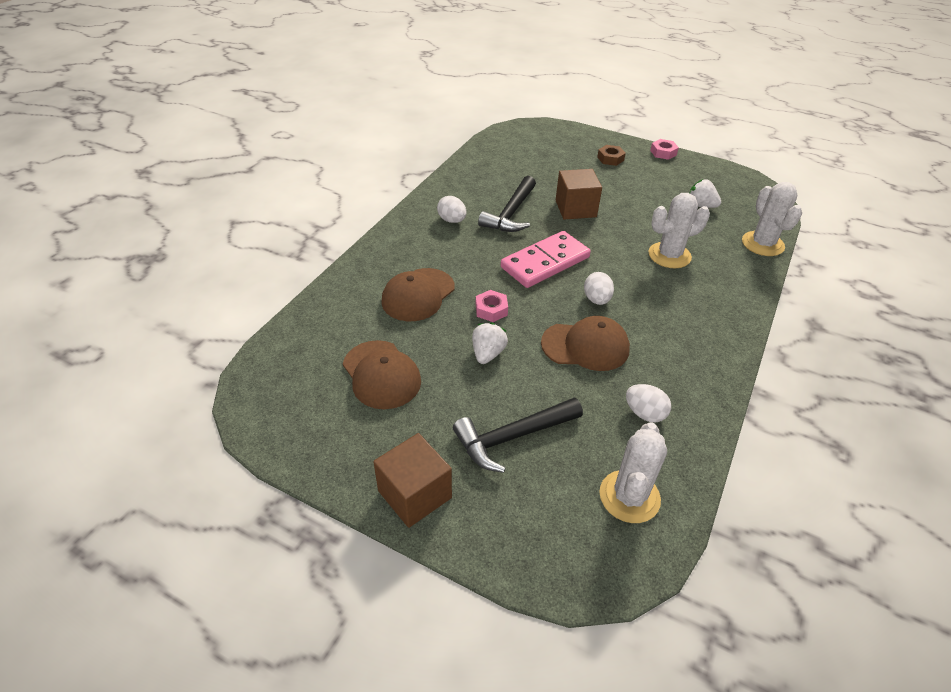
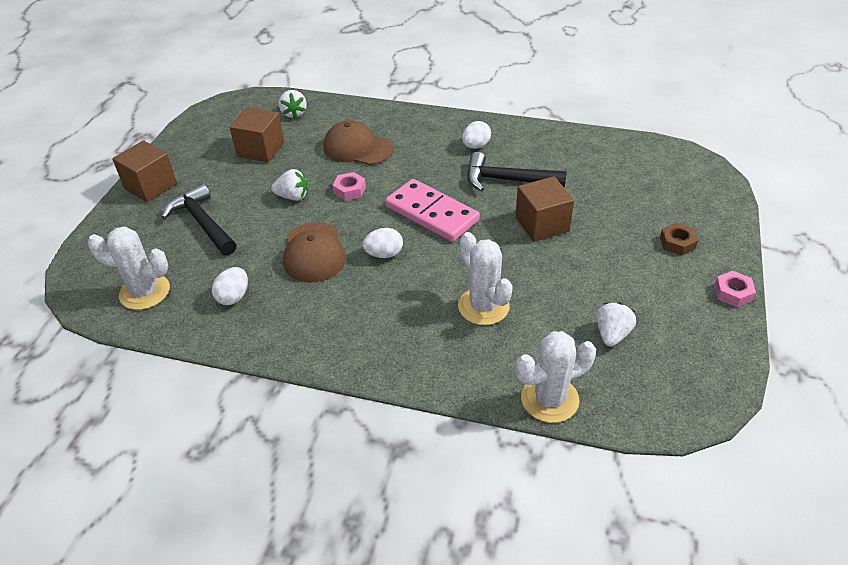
camera: 80 degrees right, 0 degrees up
brown cap [343,340,421,409] -> brown cube [229,107,284,162]
none -> white strawberry [279,90,307,119]

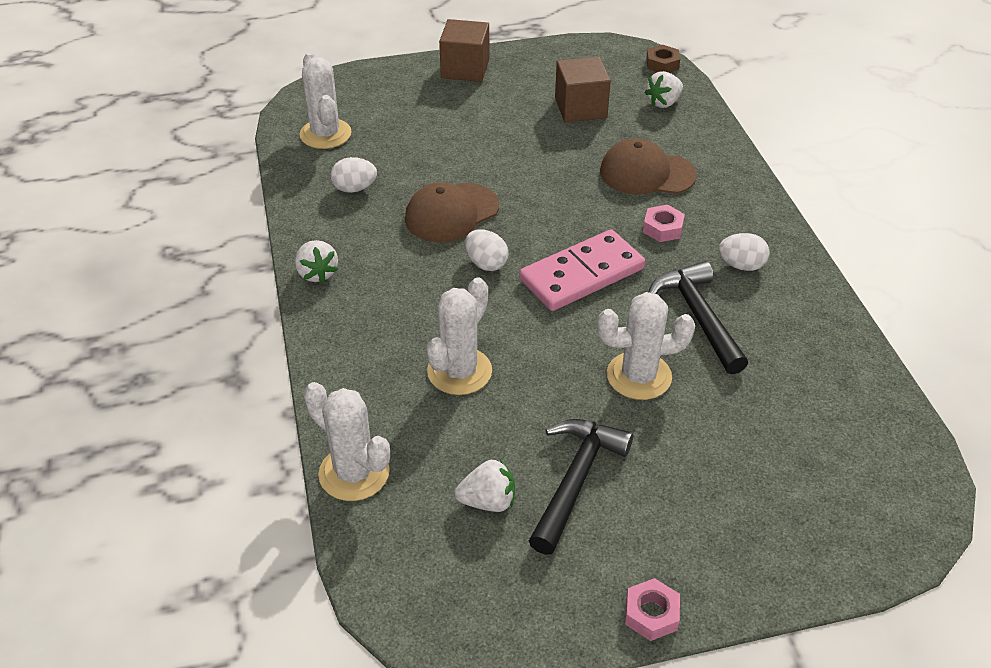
camera: 60 degrees right, 0 degrees up
black hammer [161,183,237,256] -> black hammer moved to [529,419,633,555]
white strawberry [271,169,308,201] -> white strawberry moved to [295,240,338,283]
brown cap [323,120,394,165] -> brown cap turned 75 degrees counterclockwise [600,138,697,194]
pink nut [333,172,366,201] -> pink nut moved to [643,205,685,242]
pink domino [385,179,480,242] -> pink domino turned 45 degrees clockwise [519,229,645,311]
brown cube [515,176,574,242] -> white cactus [597,292,695,400]
brown nut [660,223,698,256] -> brown nut moved to [646,45,680,73]

